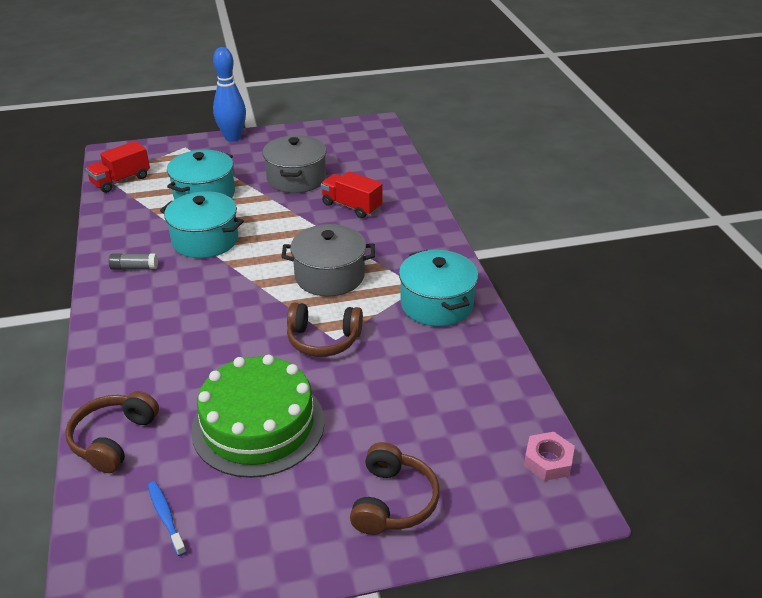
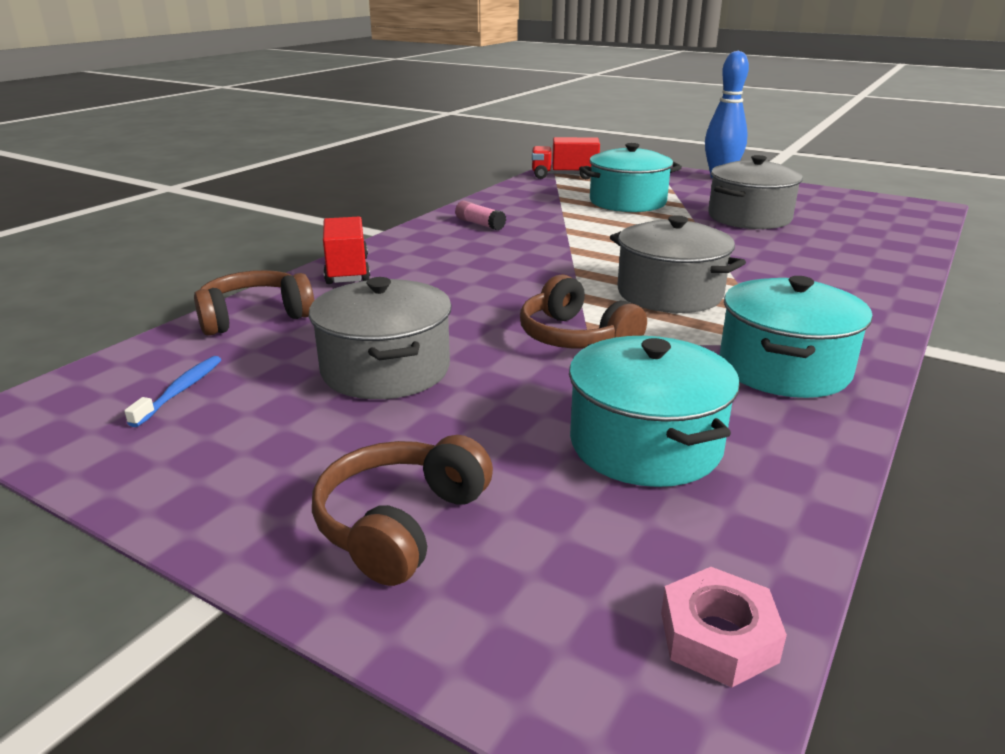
camera: 45 degrees right, 10 degrees down
grey glue stick [109,254,158,270] -> pink glue stick [455,201,506,230]
turquoise pot [160,191,244,258] -> turquoise pot moved to [569,336,740,487]
green cake [191,355,325,478] -> grey pot [309,277,452,399]
red truck [321,171,382,218] -> red truck moved to [323,217,370,284]
brown headphones [350,442,440,535] -> brown headphones turned 150 degrees clockwise [312,435,493,586]

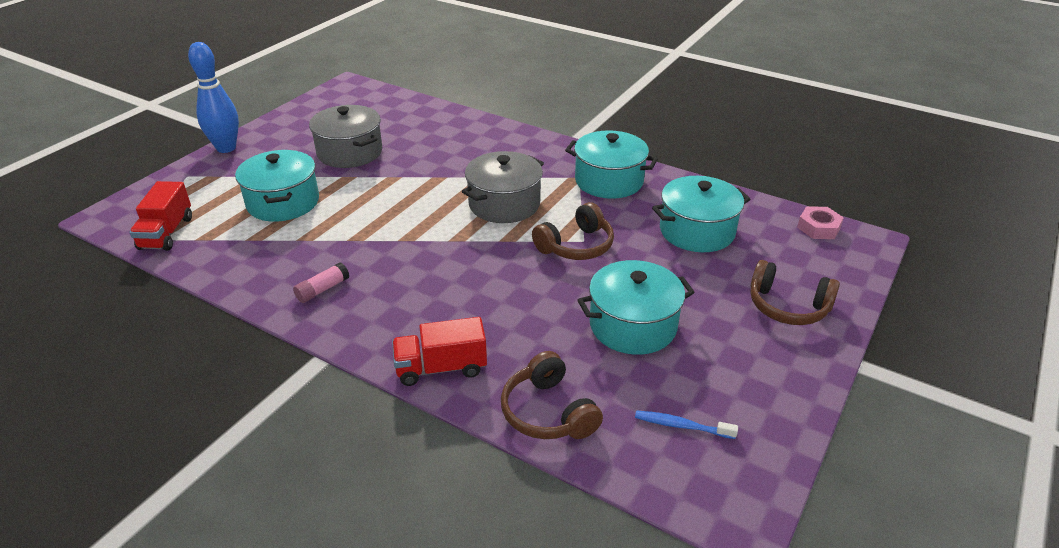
camera: 90 degrees left, 10 degrees up
grey pot [309,277,452,399] -> turquoise pot [578,260,695,355]

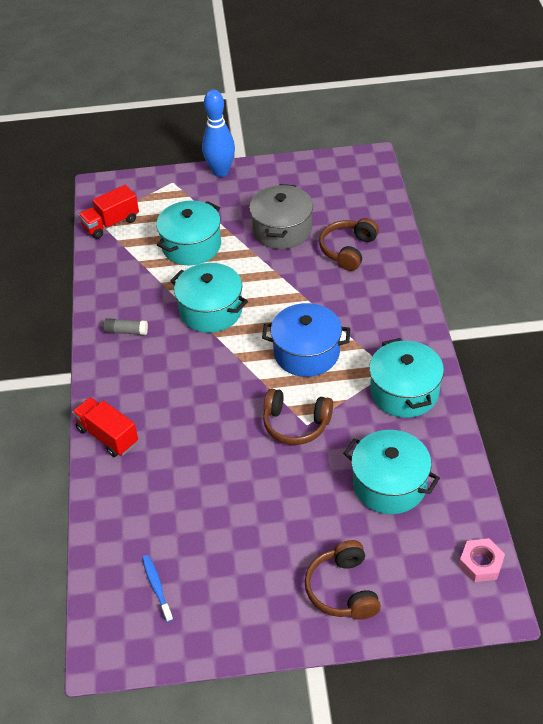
camera: 55 degrees right, 10 degrees up
pink glue stick [293,262,349,303] -> grey glue stick [103,318,148,335]
grey pot [462,151,544,223] -> blue pot [262,303,351,377]
brown headphones [501,351,603,439] -> brown headphones moved to [319,218,379,271]
turquoise pot [578,260,695,355] -> turquoise pot moved to [170,263,248,333]

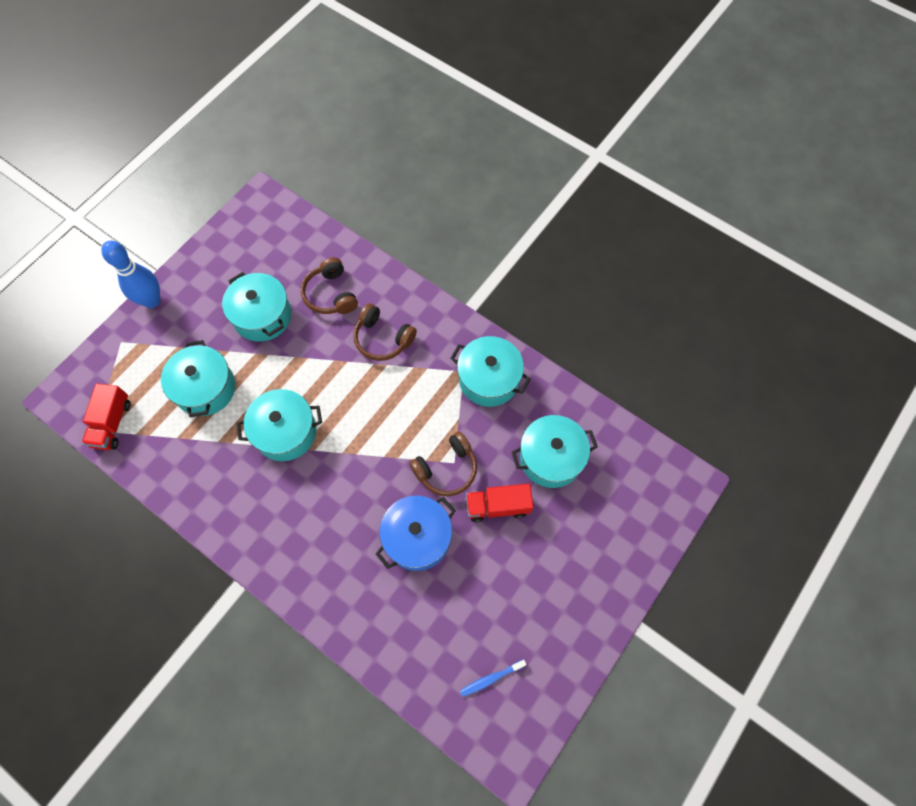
camera: 50 degrees left, 20 degrees up
red truck [72,397,138,457] -> red truck moved to [466,484,533,522]
grey glue stick [103,318,148,335] -> none
blue toothbrush [142,555,173,622] -> blue toothbrush turned 45 degrees counterclockwise [460,660,526,697]
grey pot [249,184,313,249] -> turquoise pot [222,272,291,342]
blue pot [262,303,351,377] -> blue pot moved to [376,496,456,571]
brown headphones [305,540,381,620] -> brown headphones moved to [353,303,417,361]
pink nut [459,538,505,582] -> none

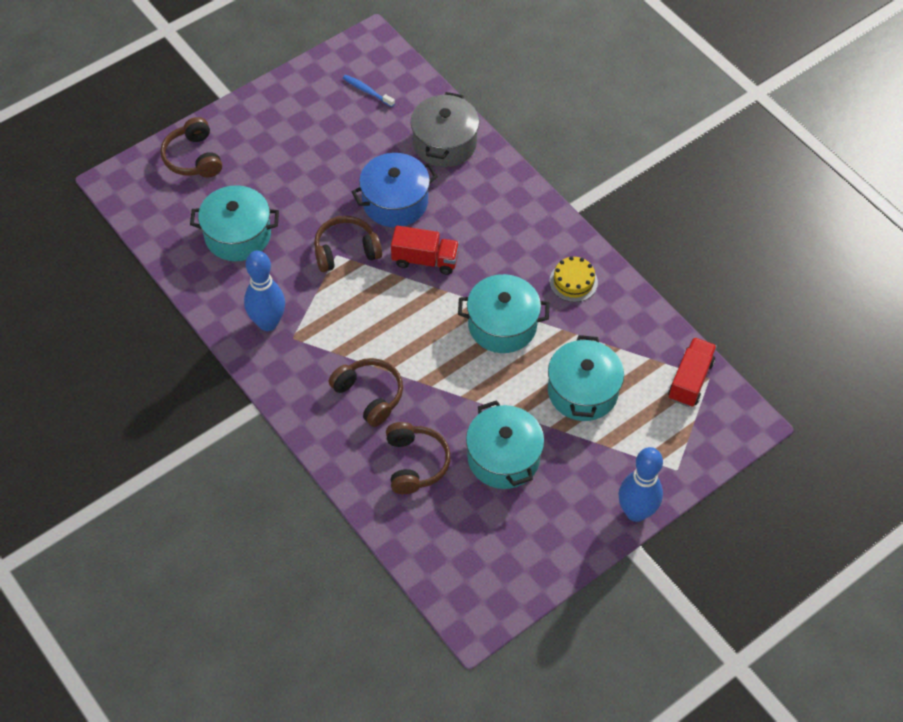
camera: 165 degrees left, 10 degrees down
turquoise pot [450,336,531,407] -> blue bowling pin [244,250,285,331]
blue toothbrush [460,660,526,697] -> blue toothbrush turned 135 degrees counterclockwise [343,75,395,107]
red truck [466,484,533,522] -> red truck moved to [391,226,459,275]
none -> brown headphones [160,117,222,177]
none -> grey pot [411,92,479,167]
none -> yellow cake [549,256,598,302]

